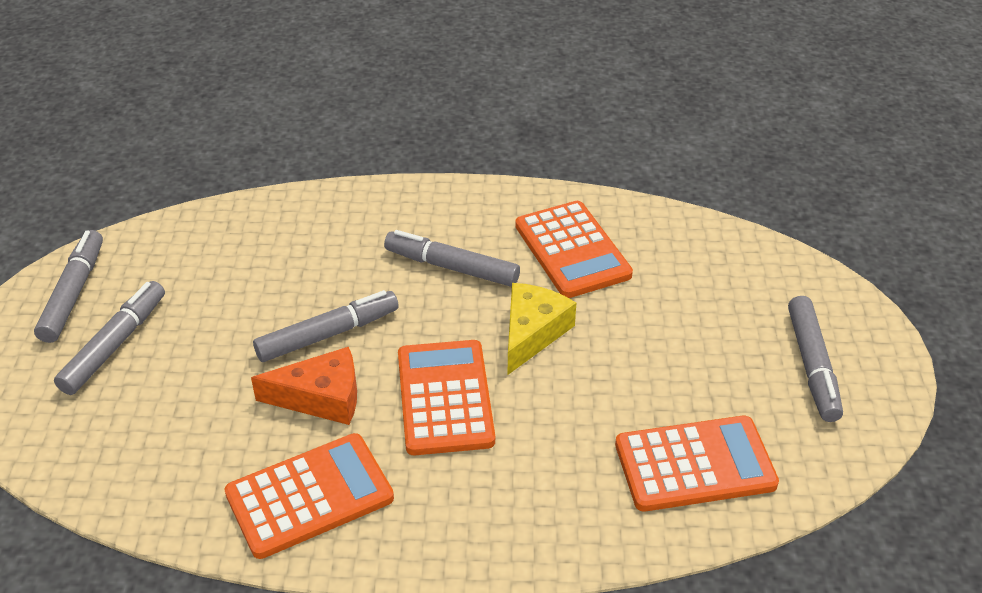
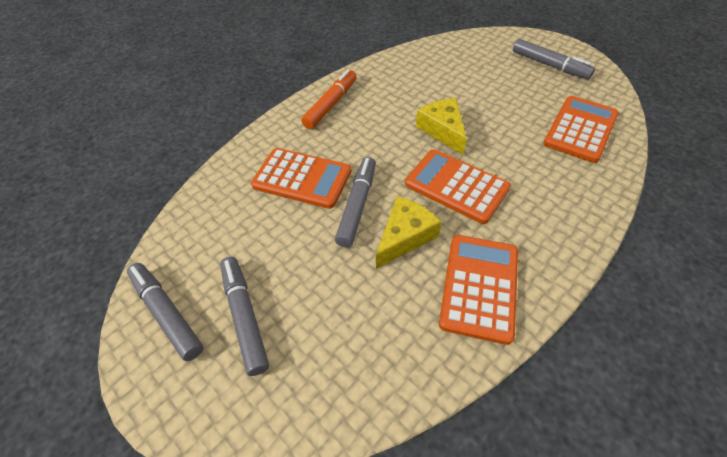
camera: 45 degrees left, 10 degrees up
orange cheese [251,347,357,425] -> yellow cheese [376,196,441,269]
grey marker [384,230,520,287] -> none
orange calculator [515,201,633,298] -> orange calculator moved to [251,148,351,209]
none -> orange marker [301,69,357,129]

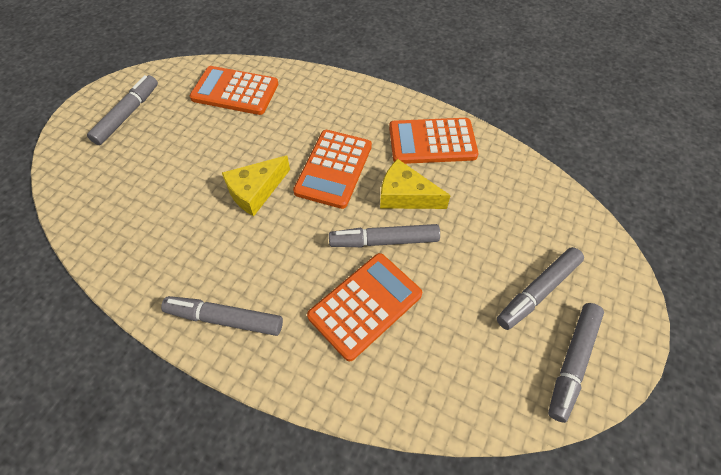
camera: 110 degrees left, 5 degrees up
orange calculator [251,148,351,209] -> orange calculator turned 45 degrees clockwise [307,253,422,361]
orange marker [301,69,357,129] -> grey marker [161,296,283,336]

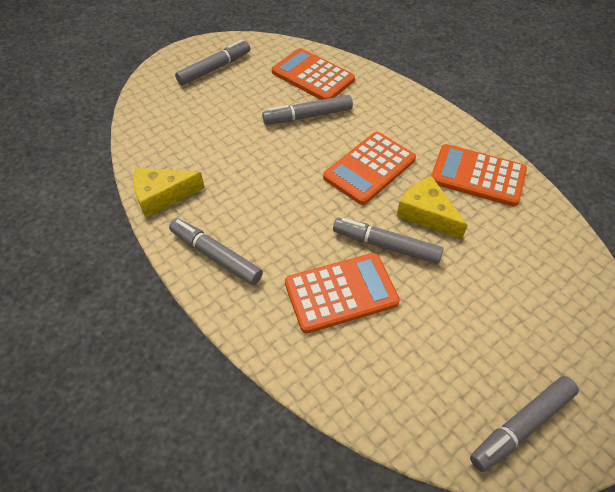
camera: 25 degrees right, 5 degrees down
yellow cheese [222,155,290,216] -> yellow cheese moved to [133,168,205,218]
grey marker [497,247,584,330] -> grey marker moved to [262,95,353,125]

